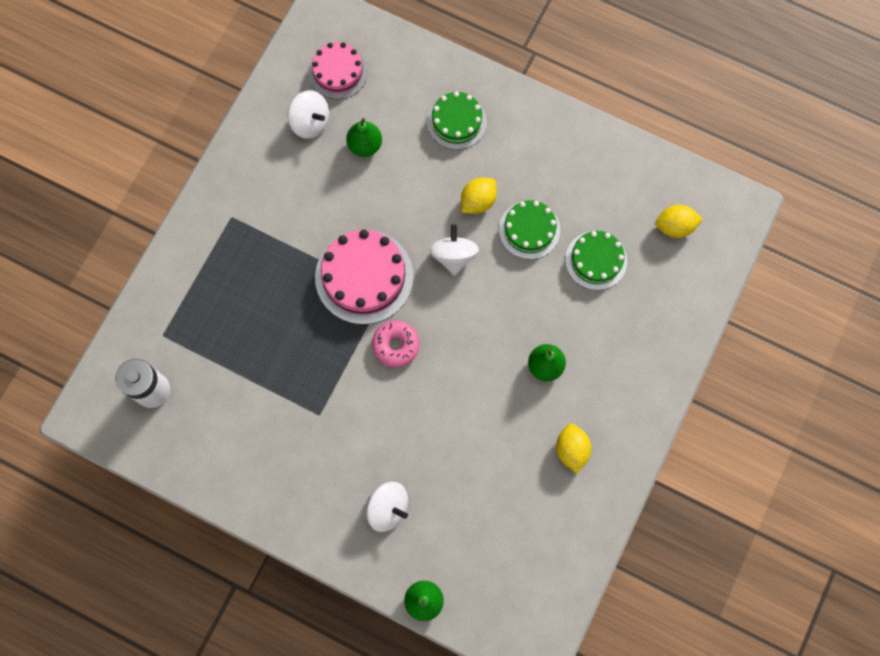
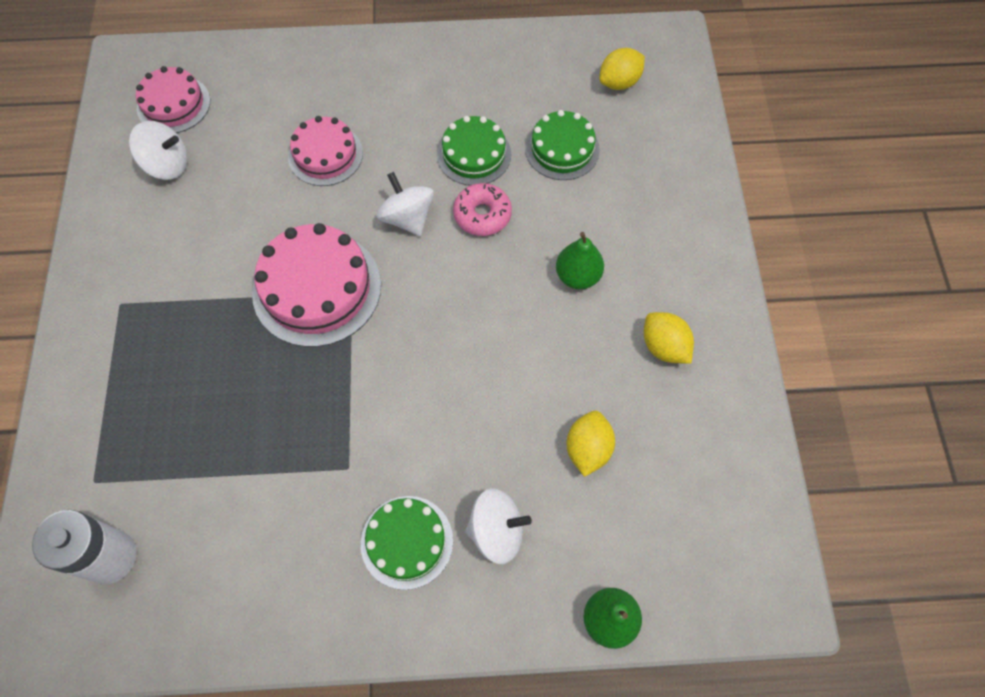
camera: 30 degrees left, 10 degrees down
green pear [346,118,382,157] -> none
pink donut [372,320,420,367] -> pink donut moved to [453,183,512,236]
green cake [427,92,487,150] -> green cake moved to [361,496,453,590]
yellow lemon [461,178,497,214] -> yellow lemon moved to [566,411,615,477]
none -> pink cake [288,116,363,186]

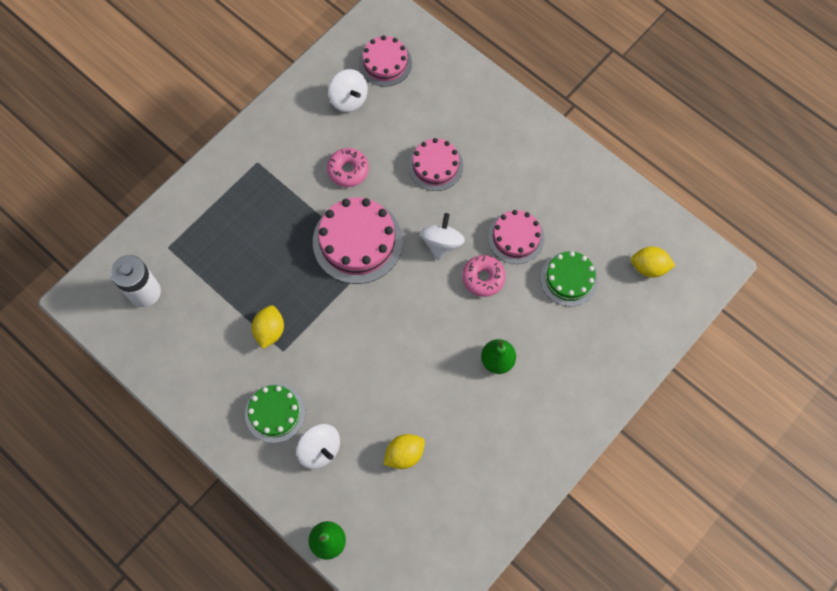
camera: 45 degrees right, 5 degrees up
green cake [437,116,511,185] -> pink cake [488,210,545,264]
yellow lemon [644,312,694,364] -> yellow lemon moved to [252,305,284,349]
none -> pink donut [327,148,369,187]

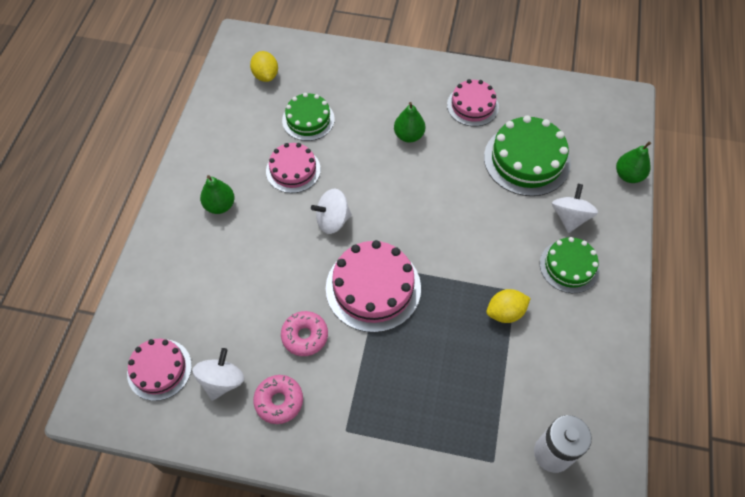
camera: 120 degrees left, 10 degrees down
yellow lemon [383,434,425,469] -> green cake [484,115,571,196]
pink cake [408,138,463,191] -> pink cake moved to [447,79,499,126]
pink donut [462,255,506,297] -> pink donut moved to [253,375,303,424]
none -> green pear [200,175,235,214]

